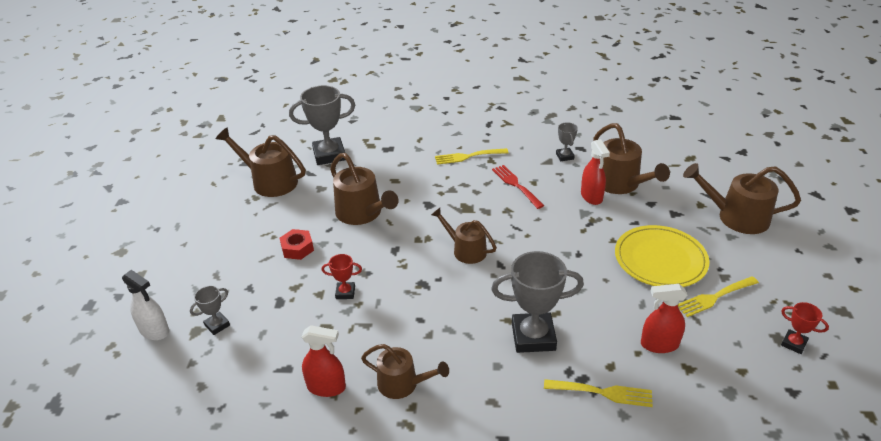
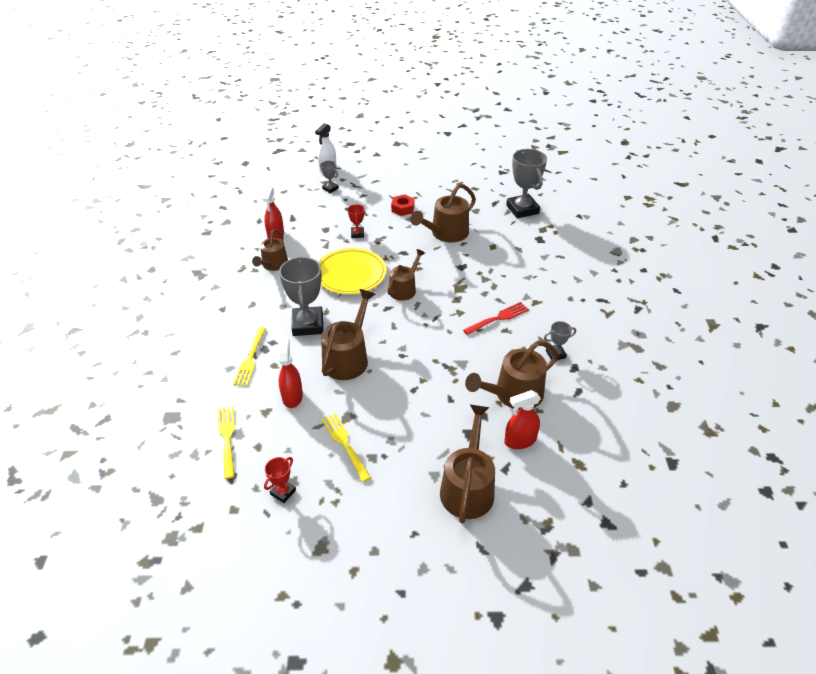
camera: 85 degrees right, 5 degrees up
brown watering can [216,127,305,197] -> brown watering can moved to [321,289,375,380]
yellow fork [435,148,508,165] -> yellow fork moved to [218,407,235,479]
red spray bottle [581,139,610,205] -> red spray bottle moved to [504,390,541,449]
yellow plate [615,225,709,287] -> yellow plate moved to [319,248,387,294]

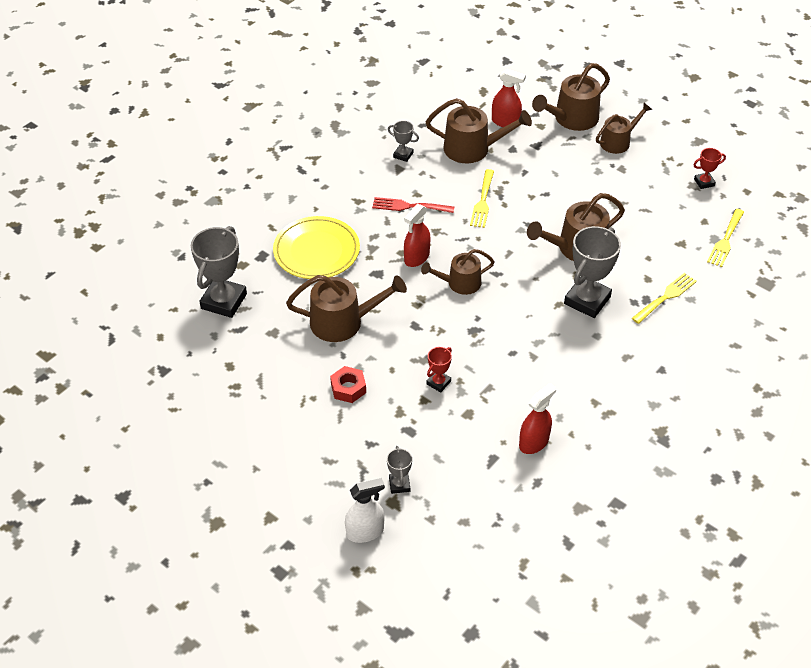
camera: 140 degrees left, 5 degrees up
brown watering can [252,229,288,271] -> brown watering can moved to [596,103,652,154]
red spray bottle [279,338,303,408] -> red spray bottle moved to [404,204,430,267]
yellow plate [319,248,387,294] -> yellow plate moved to [273,216,360,279]
yellow fork [322,413,371,482] -> yellow fork moved to [470,169,494,228]

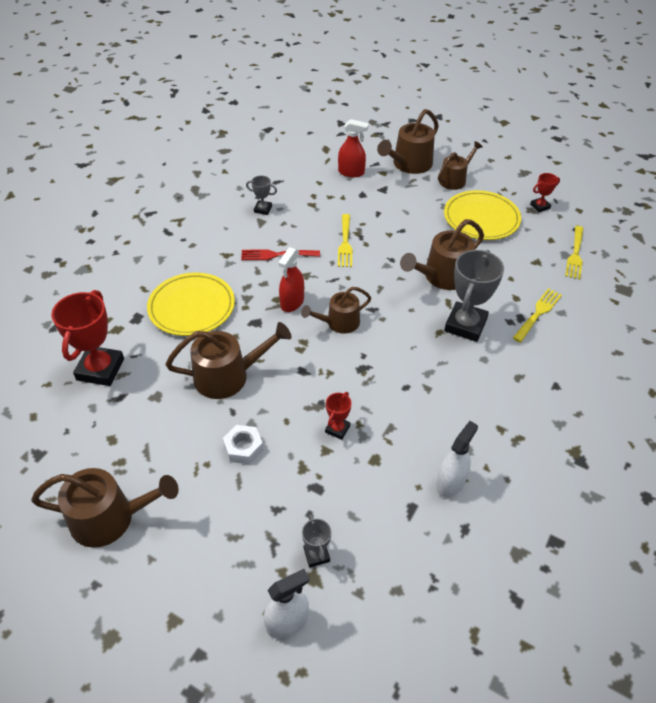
camera: 10 degrees left, 0 degrees up
grey trophy [191,226,247,318] -> red trophy [51,290,124,386]
red nut [330,366,366,403] -> white nut [223,425,263,464]
brown watering can [426,98,532,163] -> brown watering can moved to [31,468,179,548]
red spray bottle [519,383,556,454] -> white spray bottle [436,421,478,498]
none -> yellow plate [444,190,521,240]

